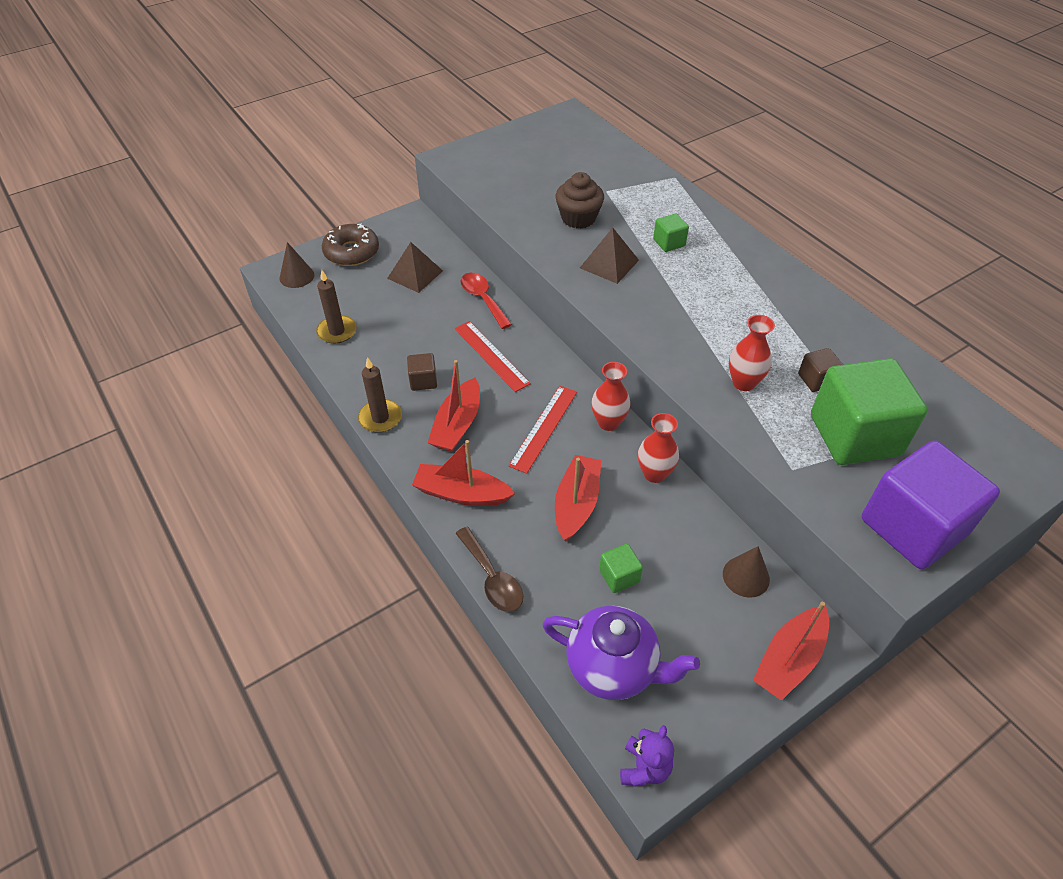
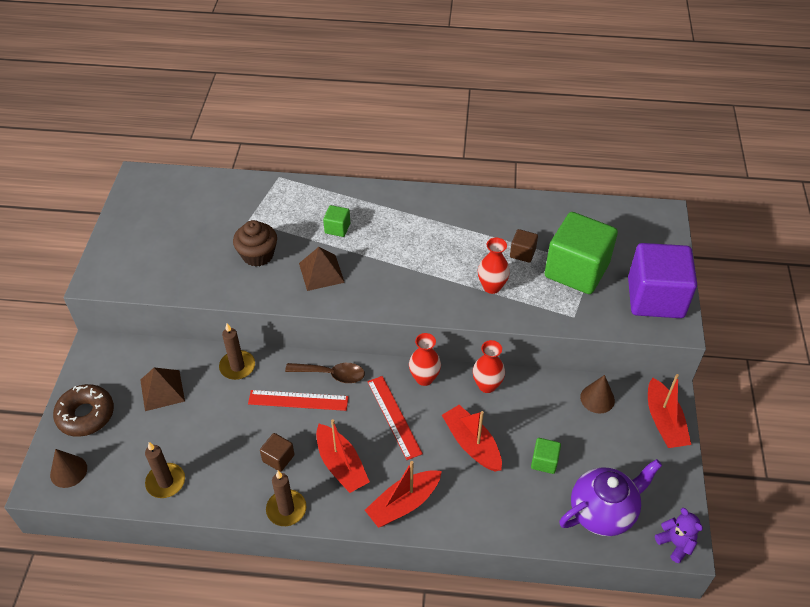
camera: 50 degrees left, 0 degrees up
brown spoon [455,527,523,612] -> brown spoon moved to [285,363,365,383]
red spoon [460,273,512,329] -> brown candle [219,323,255,380]

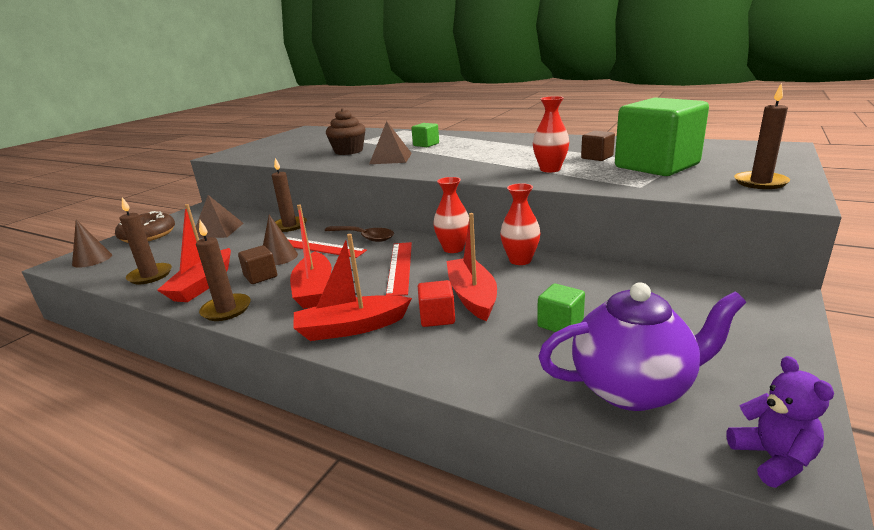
camera: 25 degrees right, 25 degrees down
brown cone [580,375,615,413] -> brown cone moved to [263,215,298,265]
purple cube [628,243,697,318] -> brown candle [734,83,790,189]
red boat [648,374,691,448] -> red boat moved to [157,204,231,302]
none -> red cube [418,280,455,327]

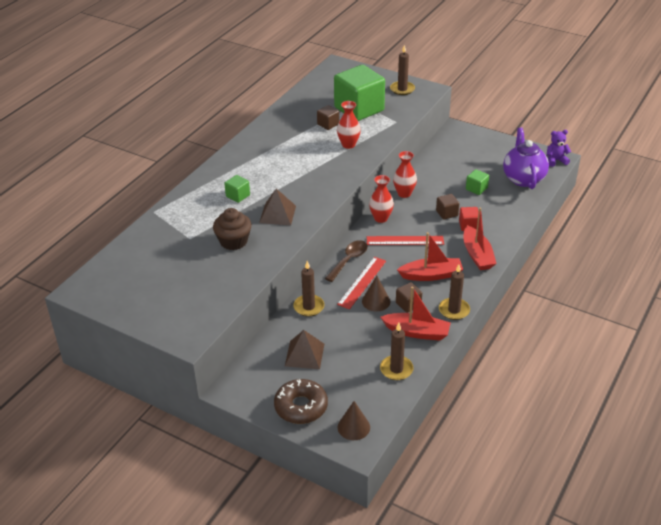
camera: 90 degrees left, 15 degrees up
red boat [446,213,497,321] -> brown cube [436,194,459,220]

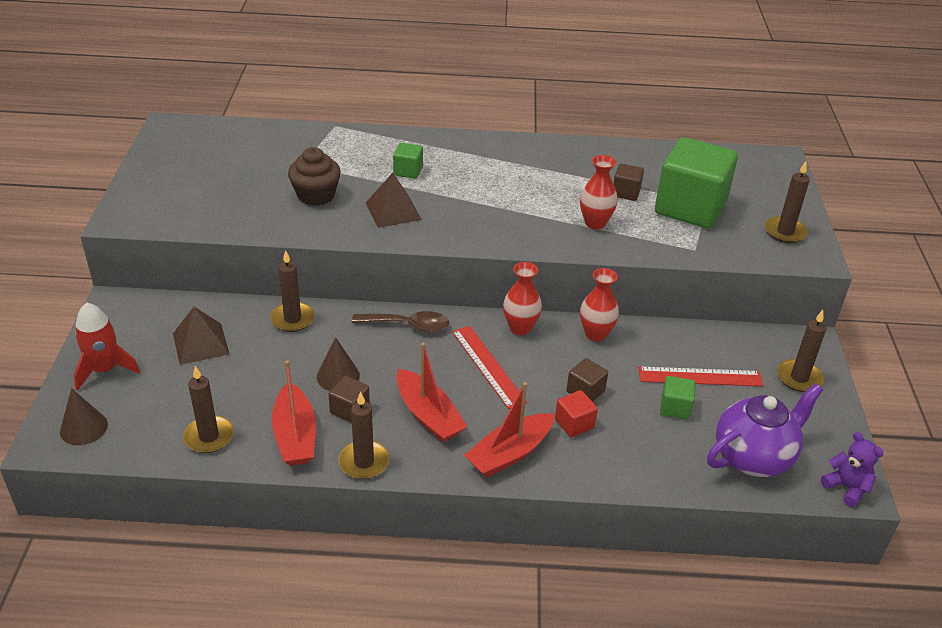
camera: 60 degrees right, 0 degrees up
brown donut [274,379,328,424] -> red rocket [74,302,140,391]
red ruler [337,257,386,309] -> red ruler moved to [638,366,763,386]
none -> brown candle [777,310,826,392]

